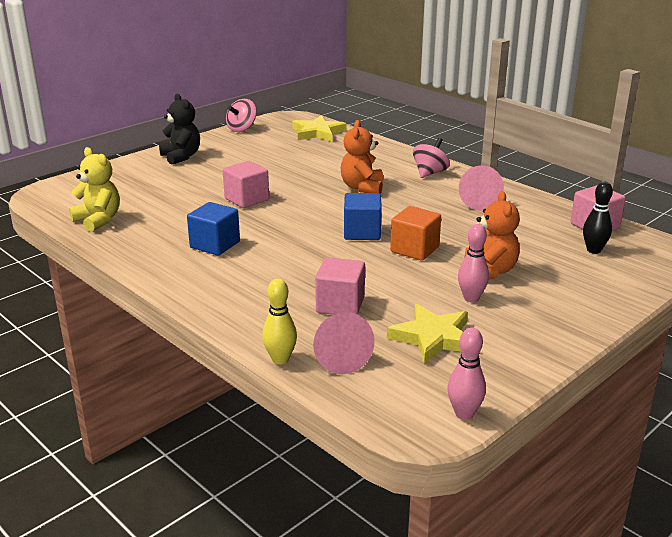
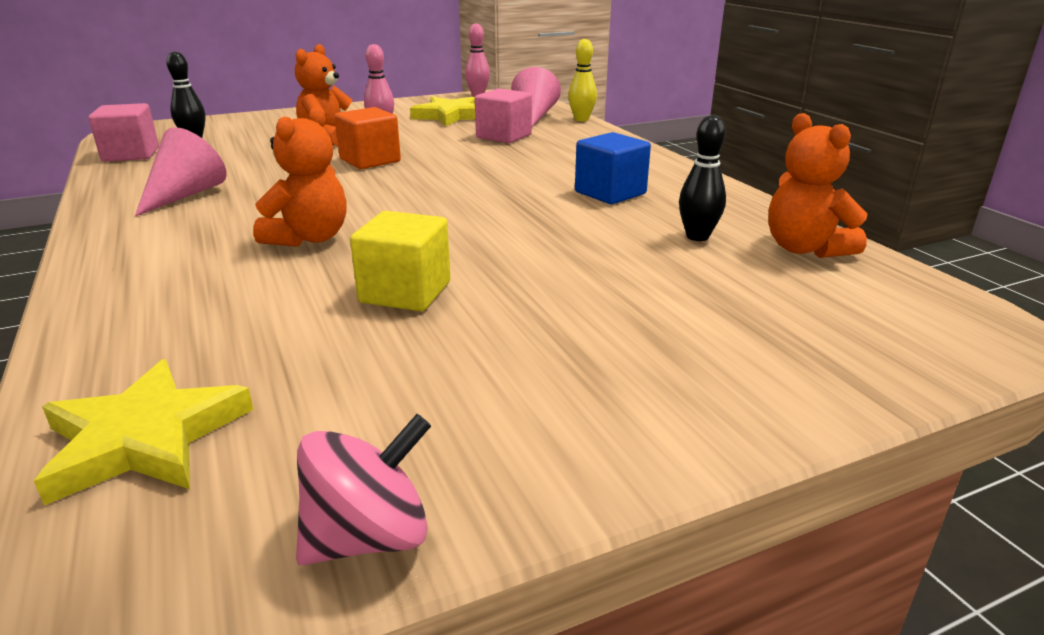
camera: 160 degrees left, 0 degrees up
yellow teddy bear [69,147,120,232] -> orange teddy bear [768,113,867,258]
black teddy bear [159,94,200,164] -> none
pink cube [223,161,269,208] -> none
blue cube [344,193,382,240] -> none
pink spinning top [413,138,450,178] -> none
none -> yellow cube [350,211,450,311]
none -> black bowling pin [679,115,726,241]

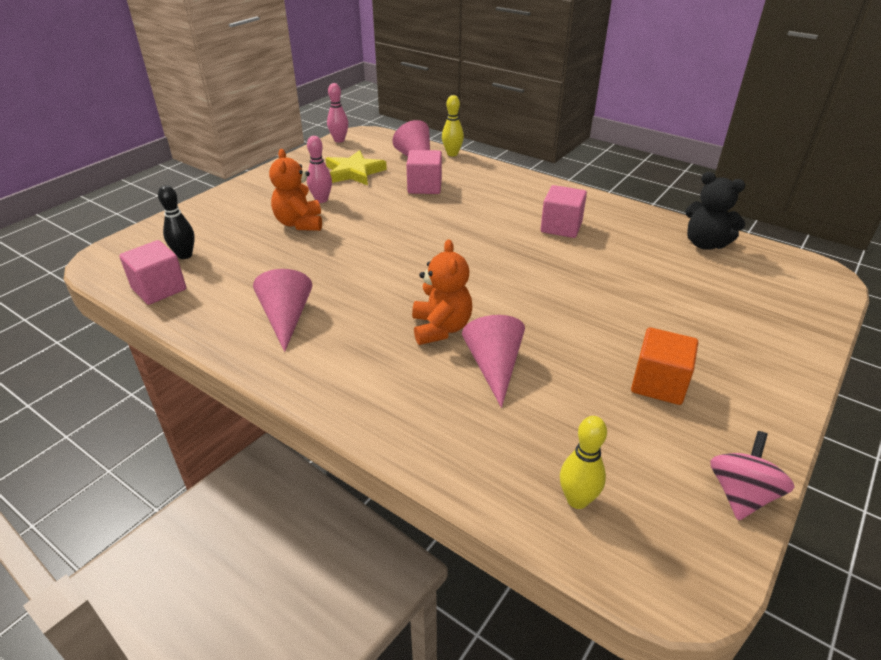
camera: 30 degrees left, 10 degrees up
yellow star [34,359,254,505] -> yellow bowling pin [560,416,607,509]
orange cube [334,107,401,169] -> orange cube moved to [631,327,698,405]
yellow cube [350,211,450,311] -> none
blue cube [575,132,651,204] -> pink cube [541,185,587,238]
black bowling pin [679,115,726,241] -> none
orange teddy bear [768,113,867,258] -> black teddy bear [685,172,746,250]
none -> pink cone [462,315,525,408]

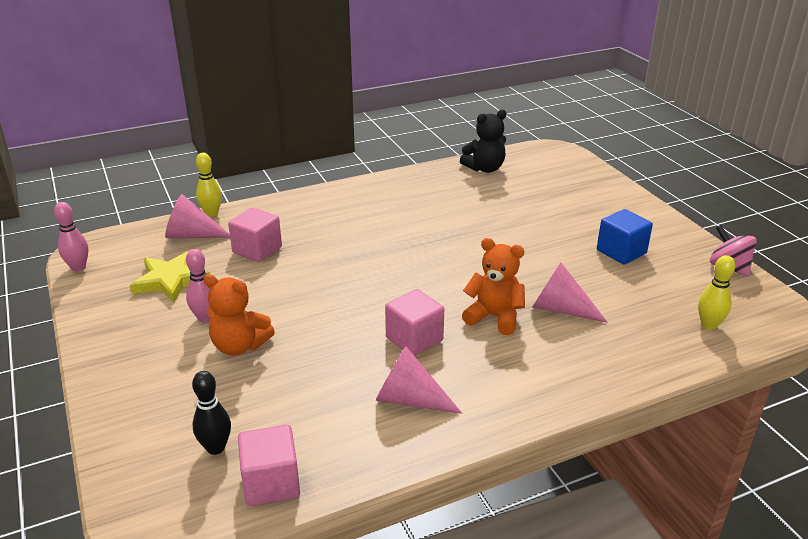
camera: 60 degrees left, 5 degrees down
pink cube [541,185,587,238] -> pink cube moved to [385,289,444,356]
orange cube [631,327,698,405] -> blue cube [597,209,653,265]

